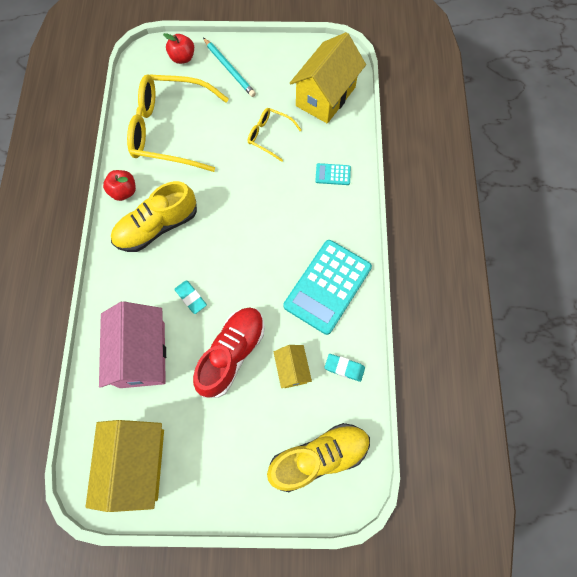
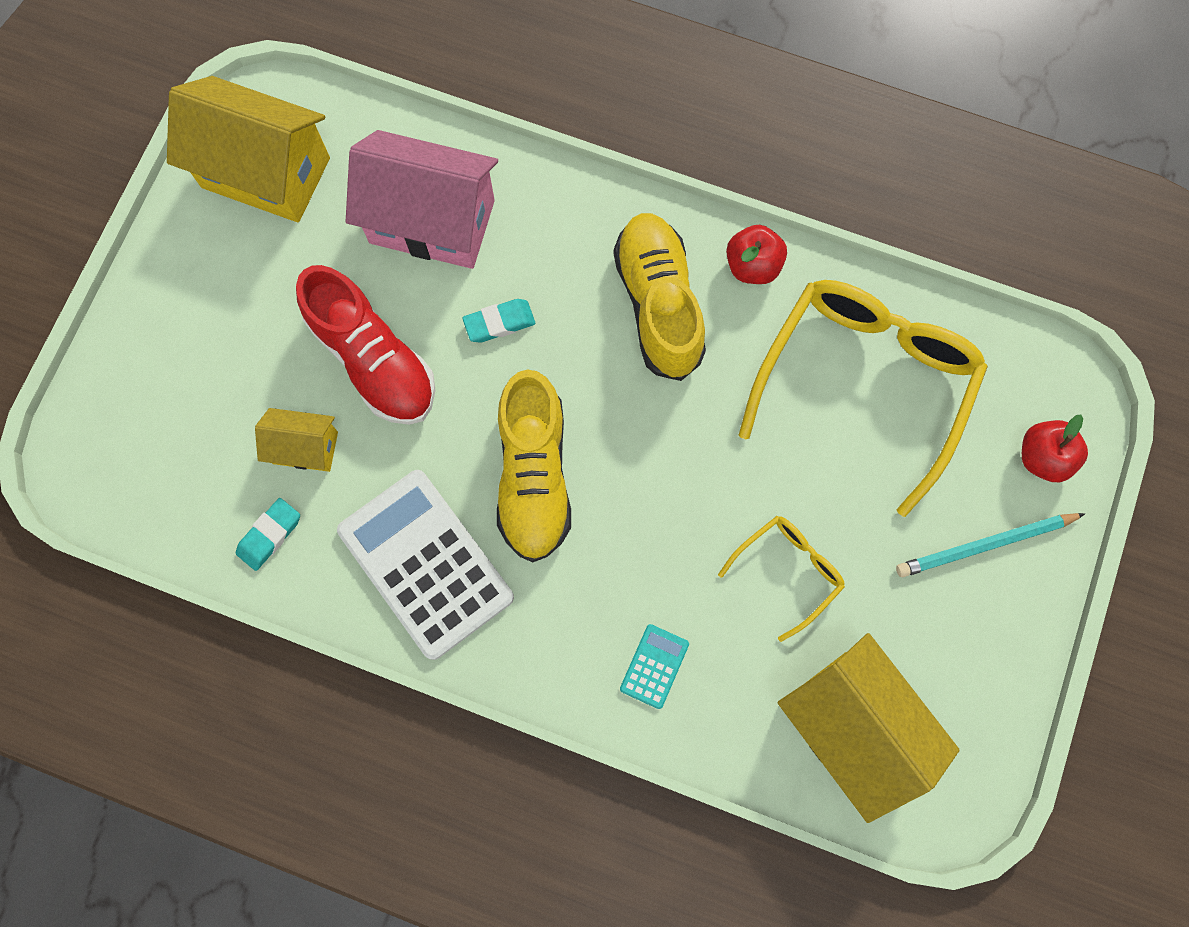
camera: 110 degrees right, 5 degrees up
yellow shoe [267,423,370,492] -> yellow shoe moved to [497,369,571,562]
turquoise calculator [284,240,372,335] -> white calculator [337,470,514,660]

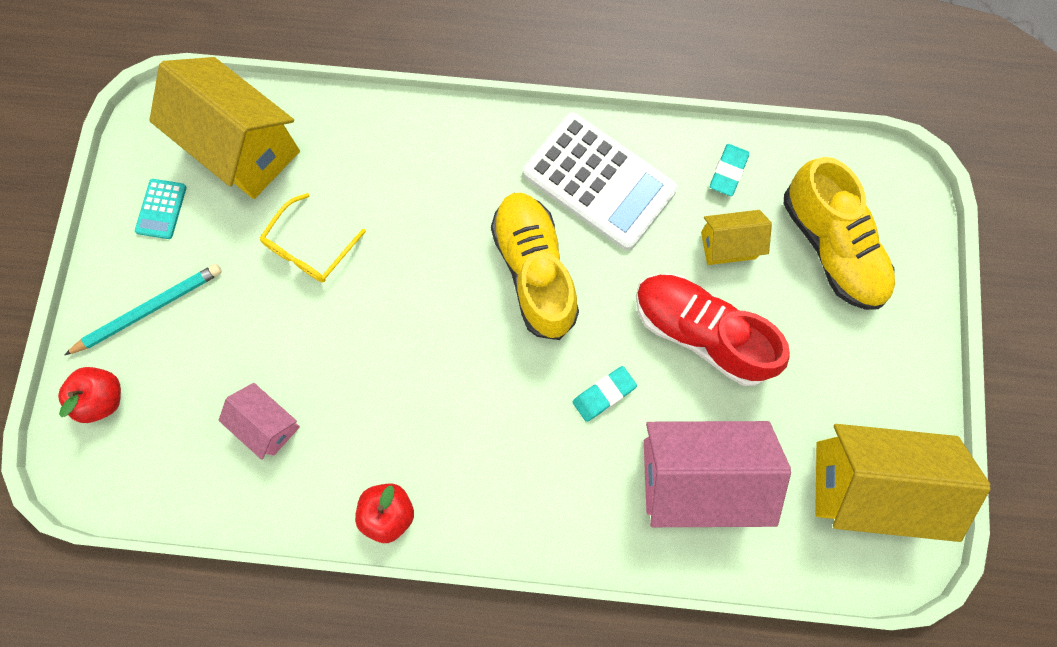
camera: 165 degrees right, 0 degrees up
yellow shoe [613,213,706,381] -> yellow shoe moved to [784,157,895,310]
turquoise calculator [620,624,689,709] -> turquoise calculator moved to [135,179,187,239]
yellow glasses [739,280,988,517] -> pink house [219,383,300,460]

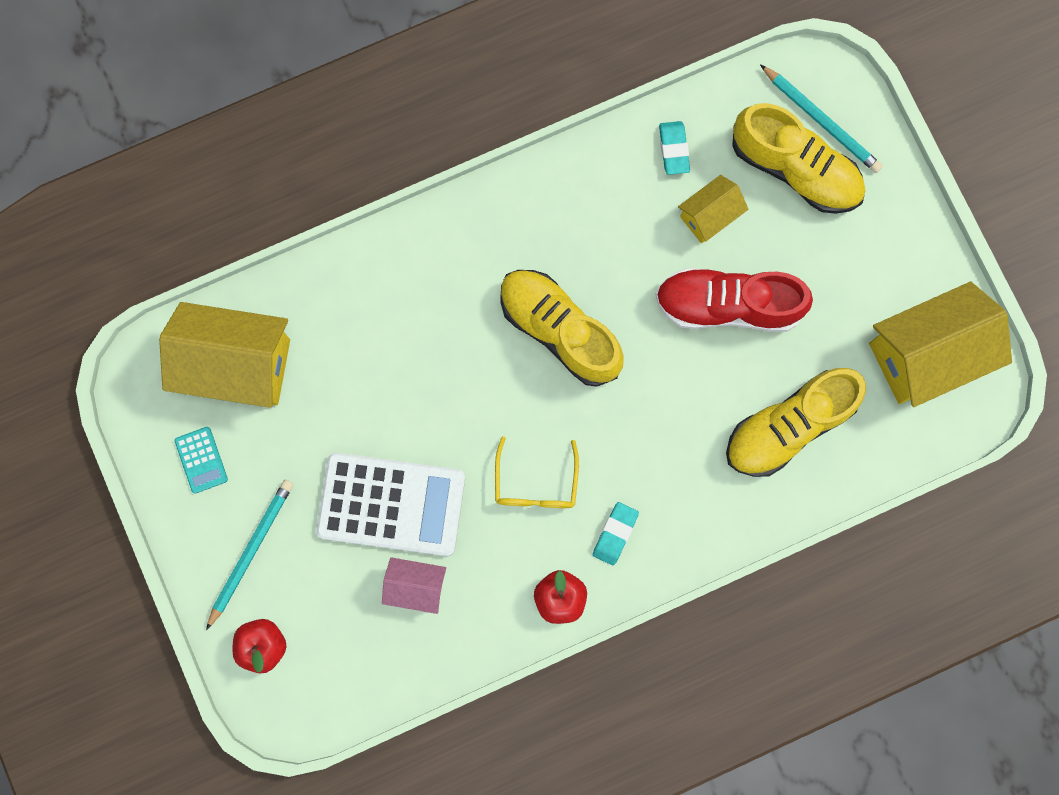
camera: 30 degrees left, 5 degrees up
yellow glasses [260,193,366,282] -> yellow glasses moved to [495,436,579,508]
white calculator [523,112,678,250] -> white calculator moved to [316,452,465,556]
turquoise eraser [573,366,637,422] -> turquoise eraser moved to [593,502,639,565]
pink house [644,421,791,527] -> yellow shoe [726,368,866,477]
none -> turquoise pencil [760,64,883,173]

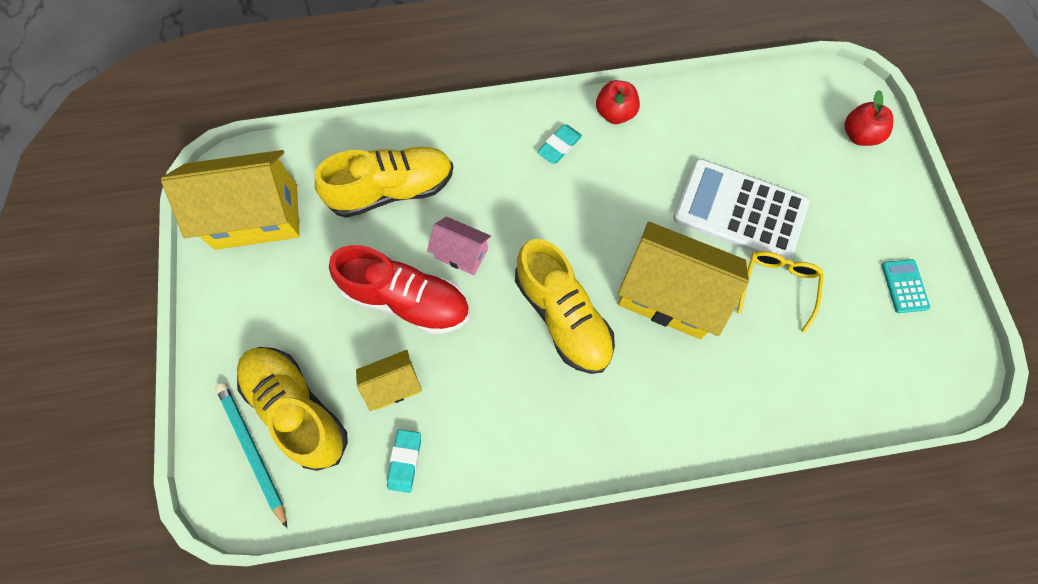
camera: 165 degrees left, 10 degrees down
yellow house [159,302,290,408] -> yellow house moved to [618,222,749,339]
turquoise pencil [206,480,293,630] -> none
pink house [382,557,446,614] -> pink house moved to [427,217,491,275]
yellow glasses [495,436,579,508] -> yellow glasses moved to [737,251,824,333]

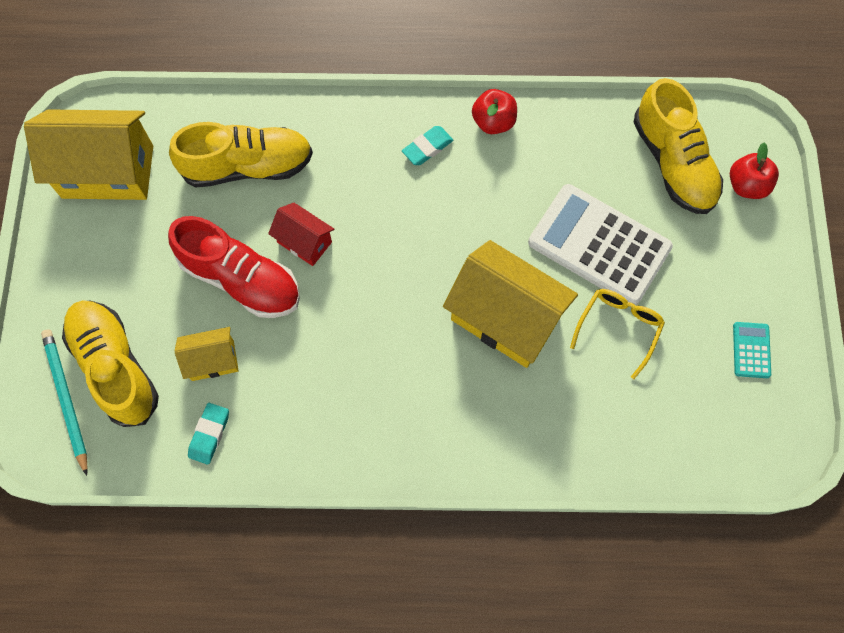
camera: 10 degrees right, 0 degrees up
pink house [427,217,491,275] -> red house [268,203,334,266]
yellow shoe [515,239,615,374] -> yellow shoe moved to [634,78,723,214]

